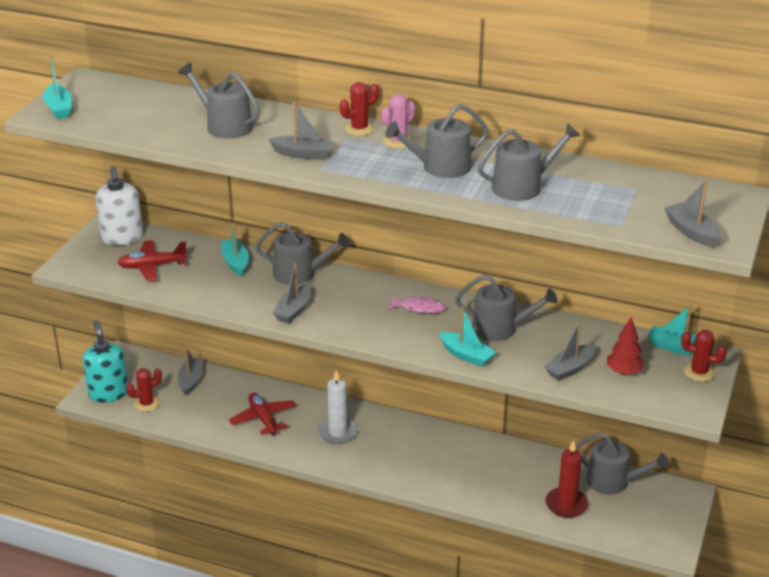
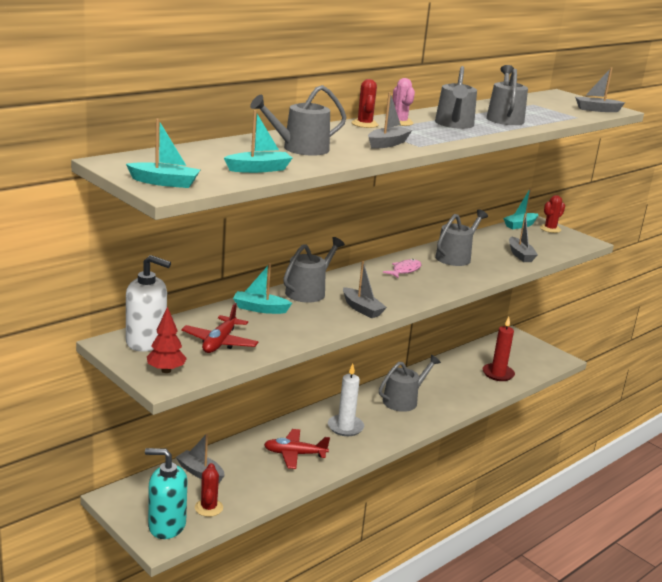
camera: 65 degrees left, 10 degrees down
turquoise boat [439,307,496,367] -> turquoise boat moved to [224,110,292,173]
grey watering can [576,432,669,495] -> grey watering can moved to [379,355,441,412]
red tree [607,317,645,375] -> red tree moved to [147,306,187,373]

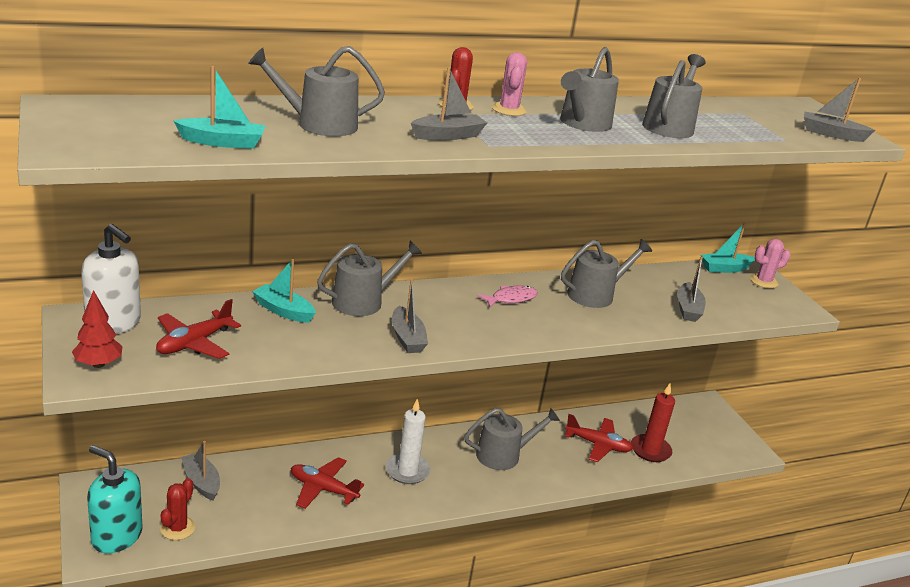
camera: 20 degrees right, 5 degrees up
turquoise boat [126,119,200,188] -> none
red cactus [540,195,565,233] -> pink cactus [750,239,790,288]
none -> red plane [565,414,633,462]

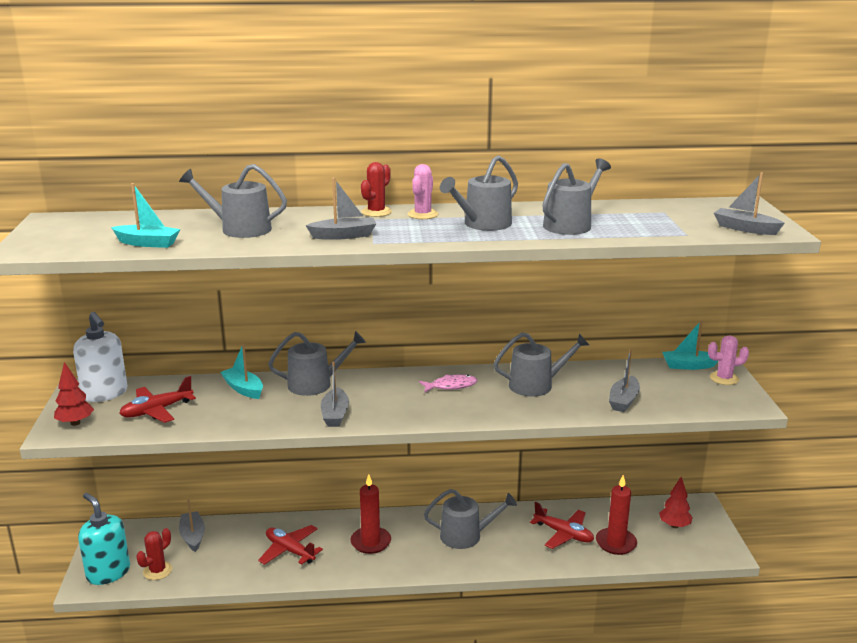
camera: 20 degrees right, 5 degrees down
white candle [386,398,431,484] -> red candle [350,474,391,554]
none -> red tree [659,477,693,528]

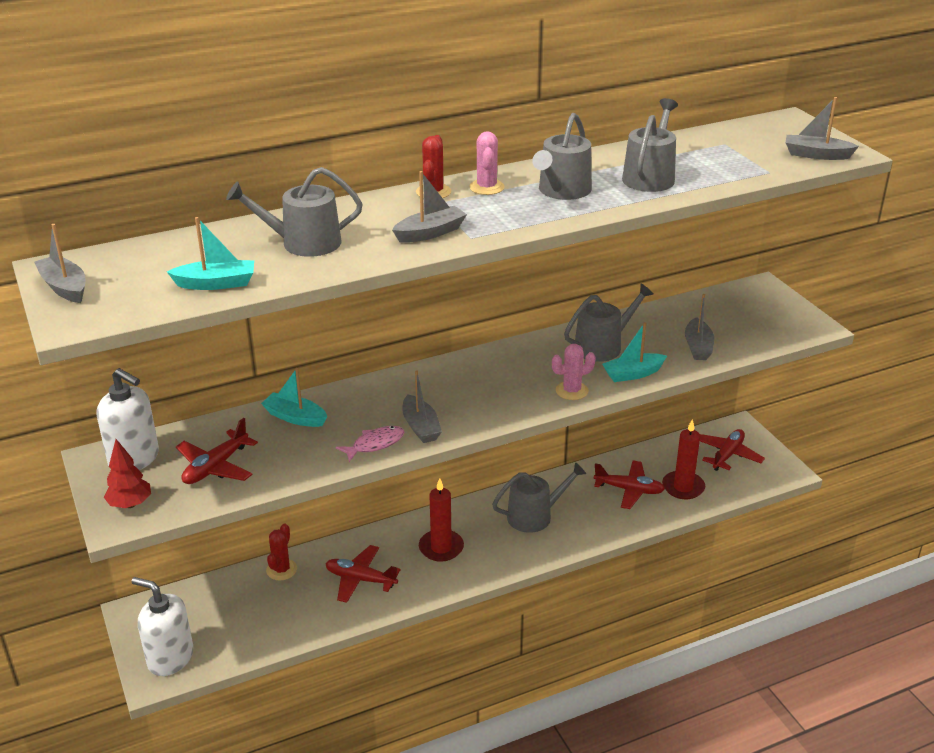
camera: 20 degrees left, 10 degrees up
turquoise soap dispenser [78,493,130,585] -> white soap dispenser [131,577,193,676]
red cactus [136,528,172,580] -> red cactus moved to [266,523,297,580]
grey boat [179,499,205,552] -> grey boat moved to [34,224,85,303]
grey watering can [268,331,366,396] -> none
pink fish [419,374,478,393] -> pink fish moved to [336,426,404,462]
red tree [659,477,693,528] -> red plane [700,429,765,471]
turquoise boat [662,320,718,370] -> turquoise boat moved to [602,322,667,382]
pink cactus [708,335,749,385] -> pink cactus moved to [552,344,596,400]

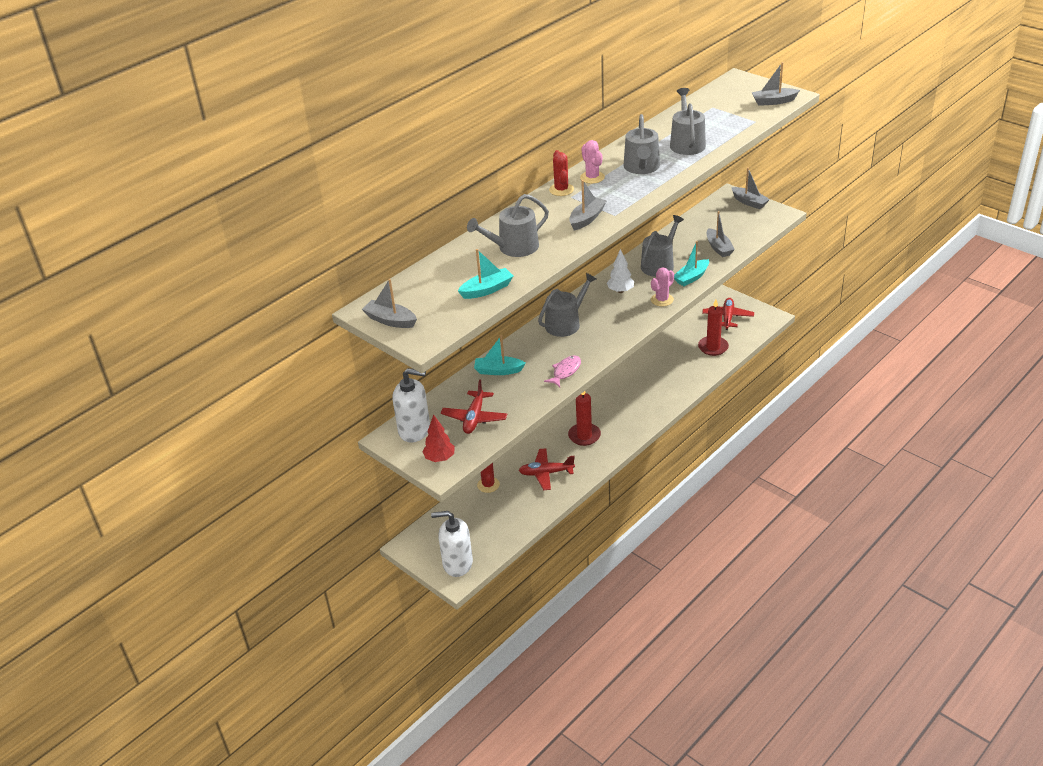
camera: 20 degrees left, 5 degrees up
grey boat [402,371,442,443] -> grey boat moved to [731,168,770,209]
grey watering can [492,462,586,533] -> grey watering can moved to [538,273,597,337]
red plane [594,461,665,509] -> none
none -> white tree [607,249,634,293]

